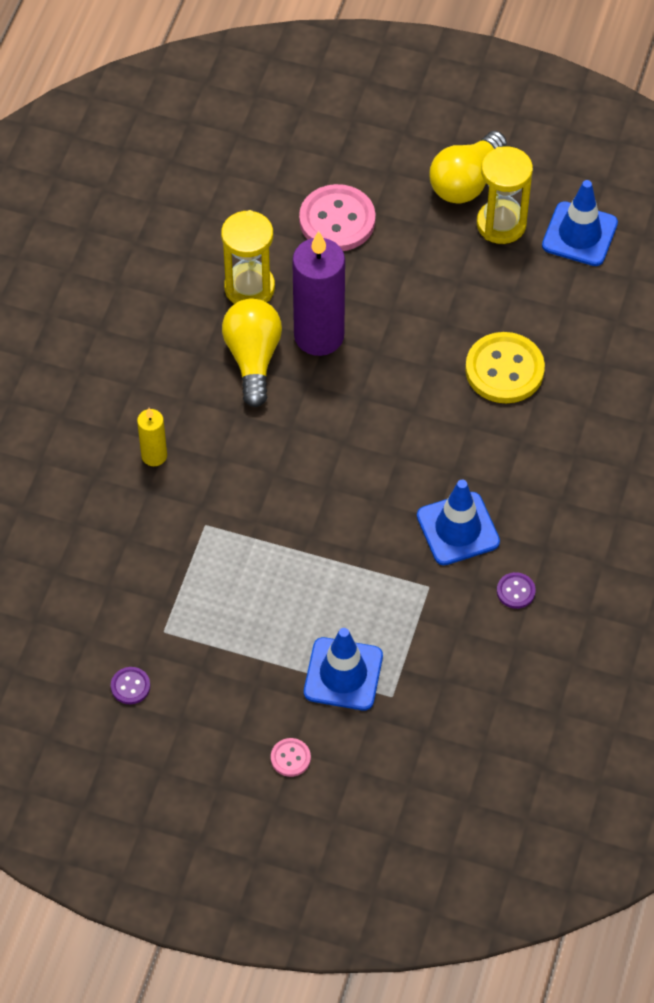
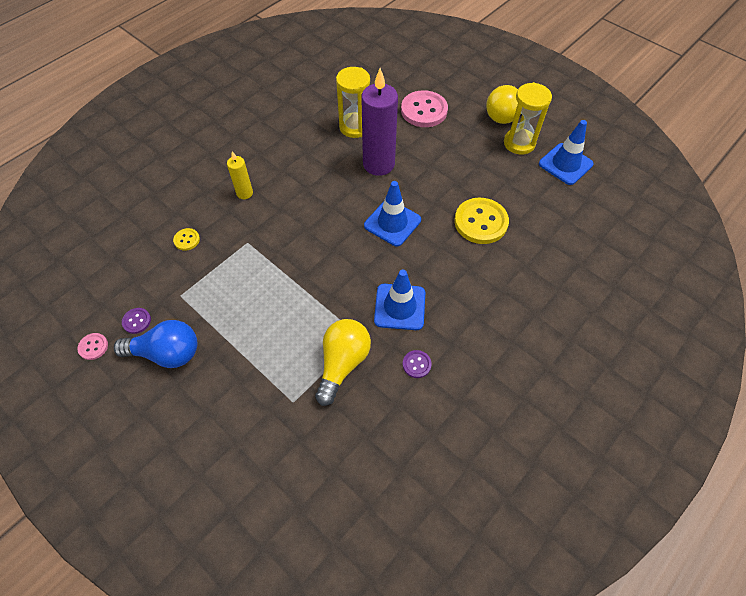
camera: 25 degrees right, 0 degrees up
yellow light bulb [222,298,282,407] -> yellow light bulb moved to [315,319,371,406]
pink button [271,738,311,777] -> pink button moved to [77,333,108,360]
blue traffic cone [304,628,383,710] -> blue traffic cone moved to [364,181,421,247]
none -> blue light bulb [114,320,197,368]
none -> yellow button [173,228,200,251]

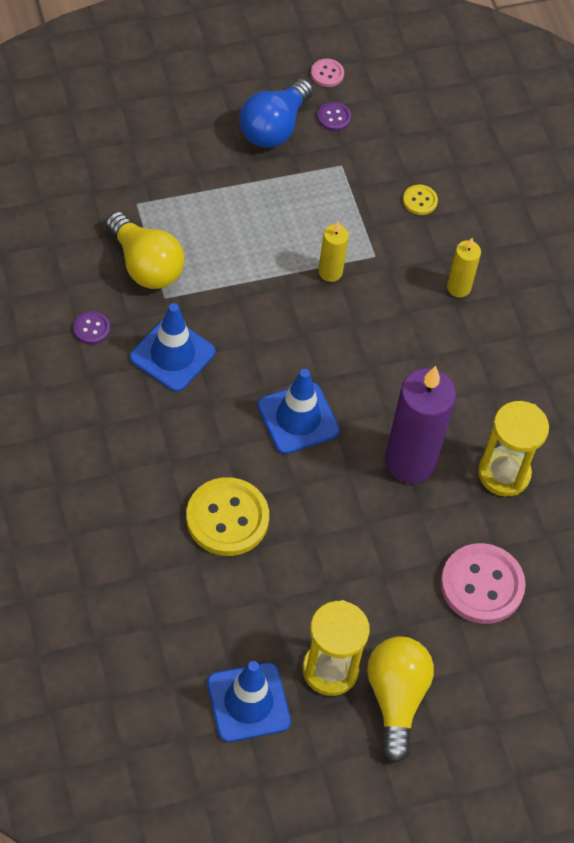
camera: 115 degrees right, 0 degrees up
none -> yellow candle [318,221,349,282]

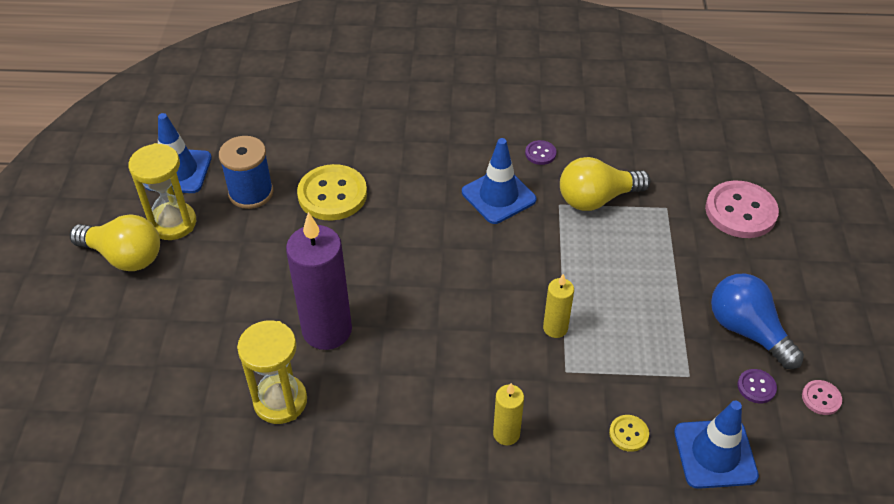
camera: 115 degrees right, 10 degrees down
blue traffic cone [257,369,340,454] -> blue traffic cone moved to [674,401,759,489]
pink button [441,543,526,624] -> pink button moved to [705,181,779,238]
none -> blue spool [219,136,273,209]

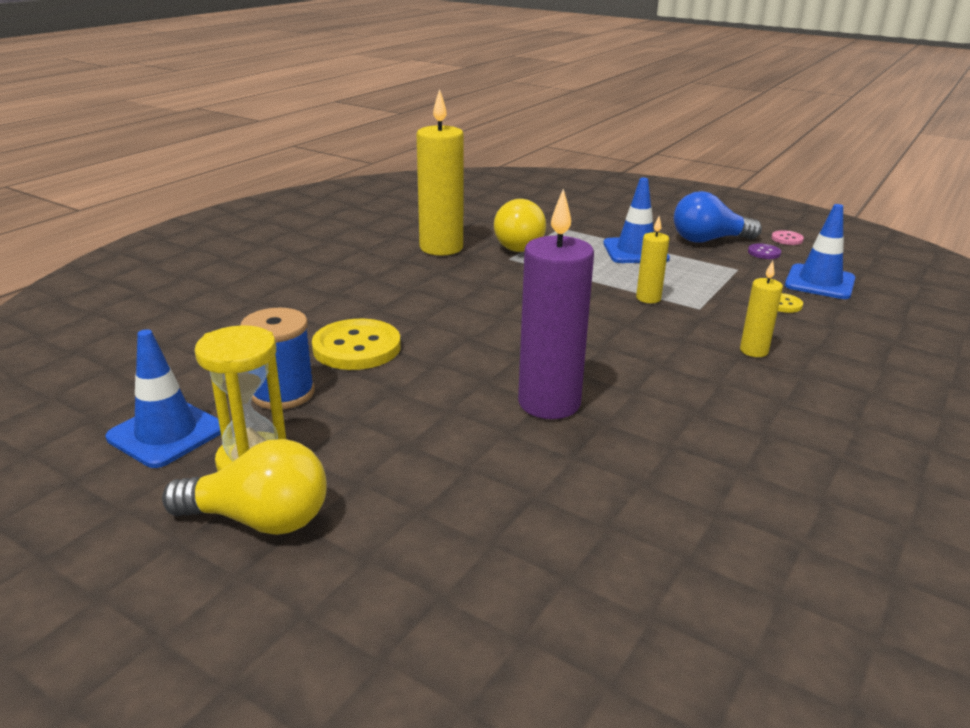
camera: 60 degrees left, 20 degrees down
yellow light bulb [70,215,160,271] -> yellow light bulb turned 45 degrees clockwise [162,439,327,535]
yellow hourglass [237,320,307,424] -> none
blue traffic cone [462,138,536,224] -> blue traffic cone moved to [603,178,670,263]
purple button [525,140,556,165] -> yellow candle [417,89,464,256]
pink button [705,181,779,238] -> none

